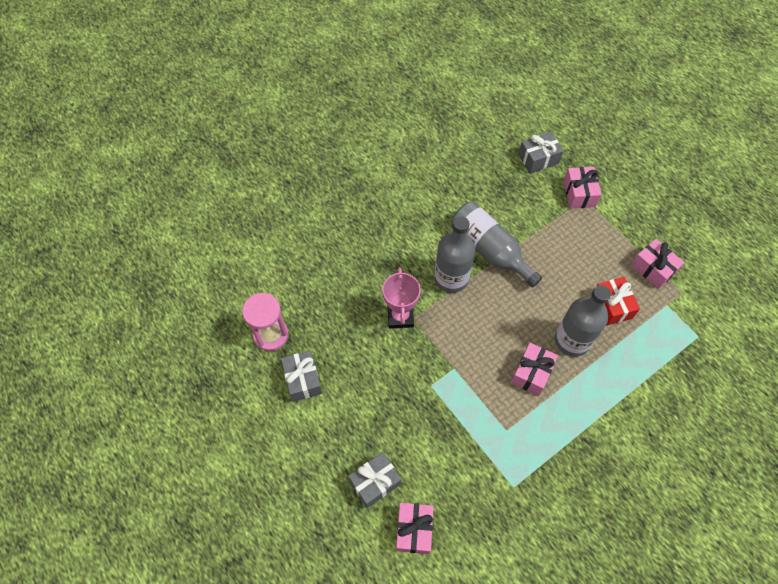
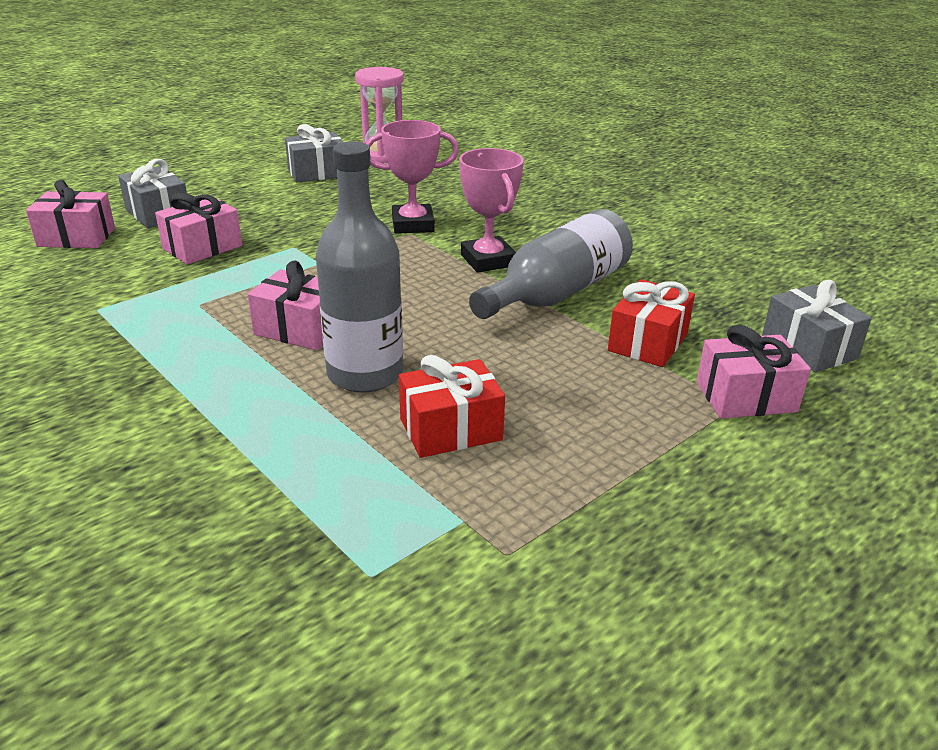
camera: 85 degrees right, 30 degrees down
grey bottle [434,216,475,293] -> pink trophy [459,148,524,273]
pink gift [631,239,685,289] -> pink gift moved to [155,192,242,265]
none -> red gift [608,279,695,367]

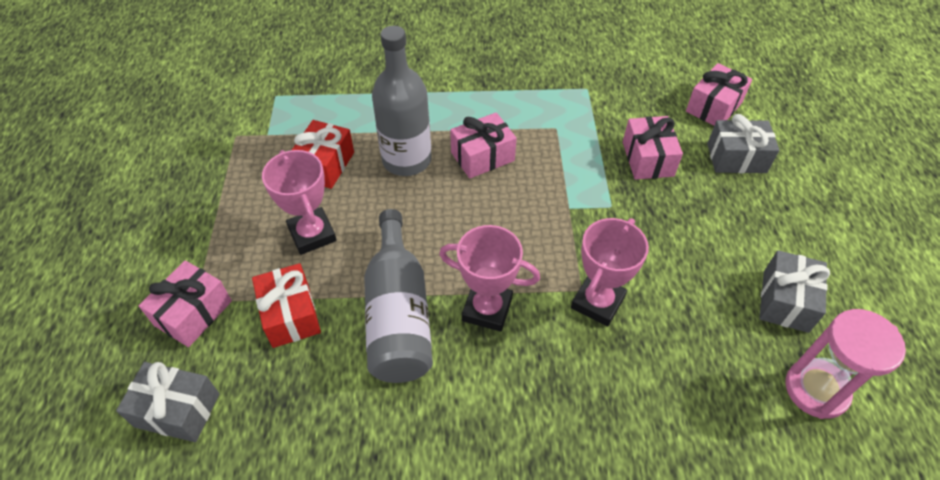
camera: 130 degrees right, 20 degrees up
none -> pink trophy [262,150,337,255]

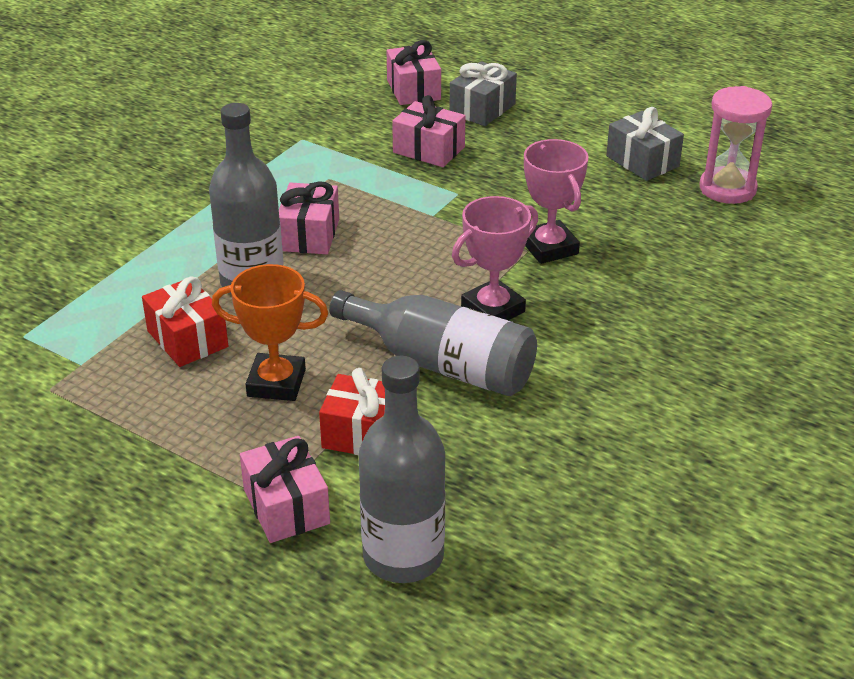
camera: 55 degrees left, 15 degrees down
grey gift [116,362,220,442] -> grey bottle [358,356,445,583]
pink trophy [262,150,337,255] -> orange trophy [212,264,328,401]

